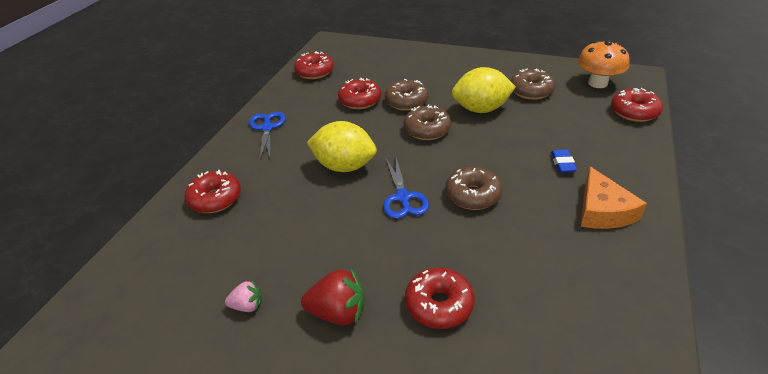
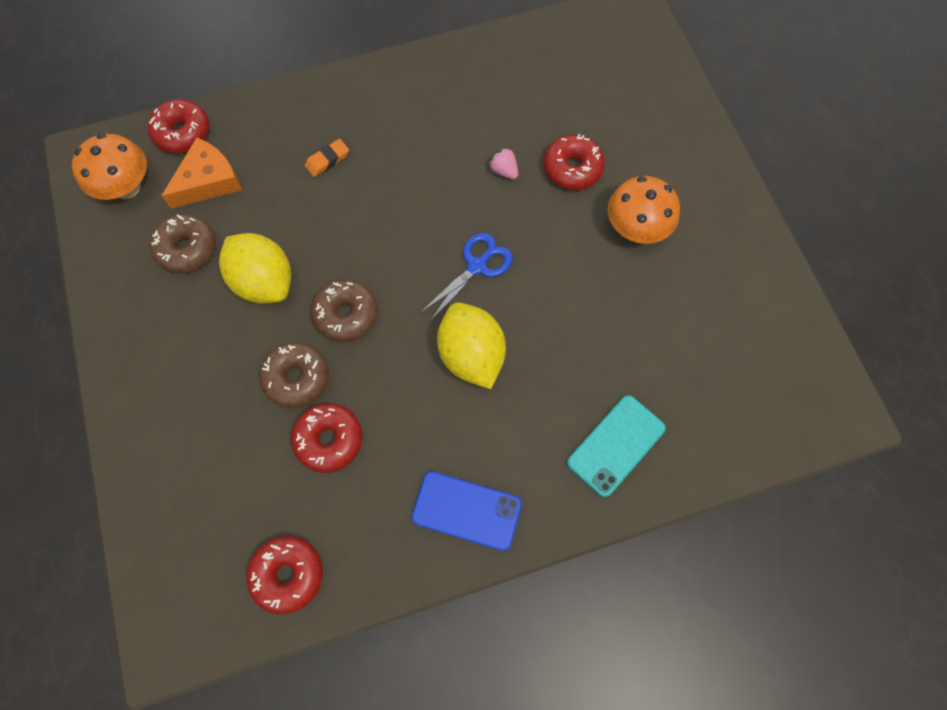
camera: 130 degrees left, 30 degrees up
red donut [185,170,241,213] -> turquoise phone [567,395,666,497]
pink strawberry [225,281,262,312] -> pink strawberry moved to [488,147,518,179]
blue scissors [249,112,286,159] -> blue phone [412,471,522,551]
red strawberry [301,268,364,325] -> orange mushroom [608,176,680,244]
brown donut [446,167,502,210] -> none
blue eraser [551,149,577,173] -> orange eraser [305,139,349,177]
orange cheese [581,167,647,229] -> orange cheese moved to [161,138,242,209]

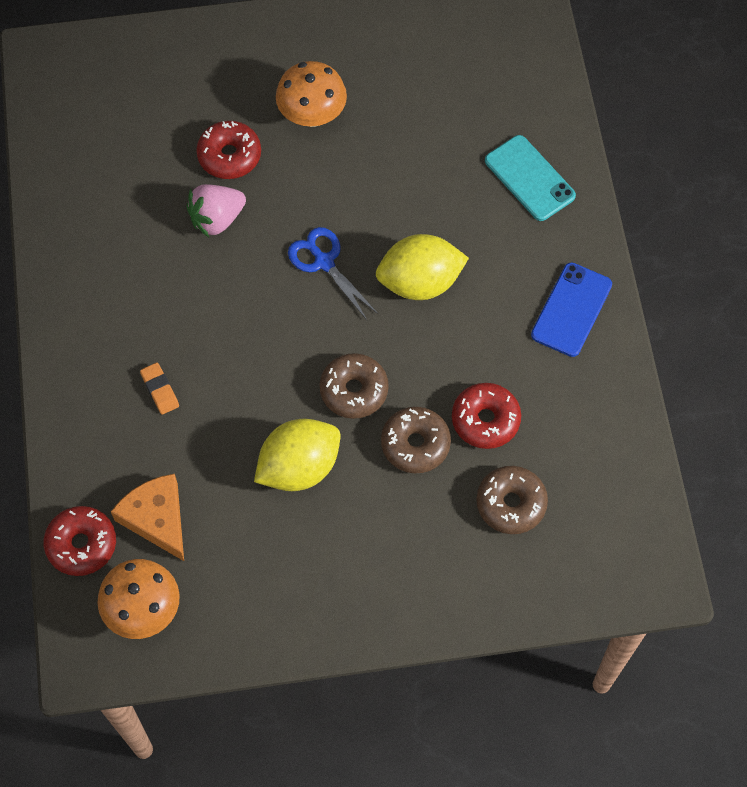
camera: 80 degrees left, 5 degrees down
brown donut [150,214,216,273] -> brown donut moved to [476,466,548,534]
red donut [246,536,323,614] -> none
pink strawberry [488,147,518,179] -> pink strawberry [186,184,246,237], size x1.73

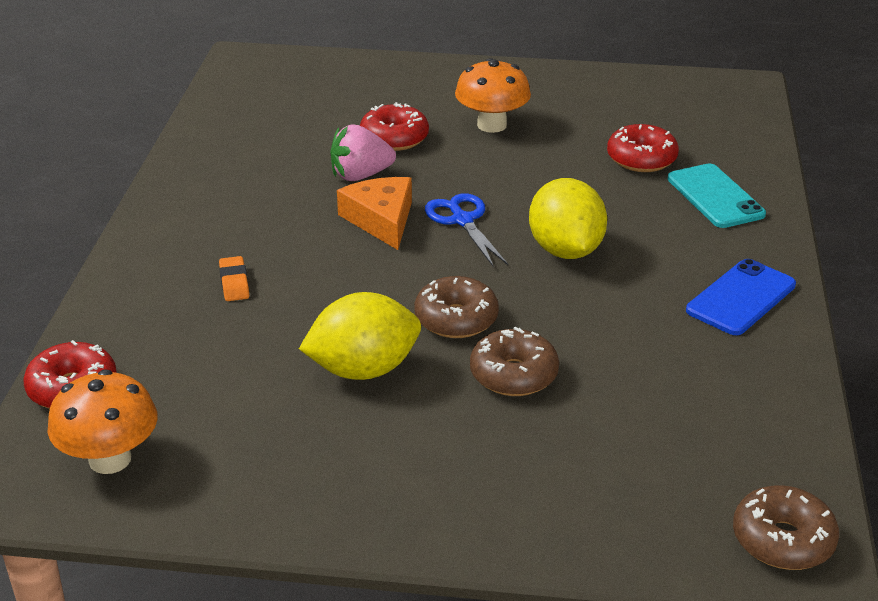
camera: 15 degrees right, 30 degrees down
orange cheese [111,474,184,561] -> orange cheese moved to [337,177,412,250]
yellow lemon [376,234,469,300] -> yellow lemon turned 75 degrees clockwise [529,178,607,259]
red donut [452,383,521,449] -> red donut moved to [607,124,679,172]
brown donut [476,466,548,534] -> brown donut moved to [733,485,839,570]

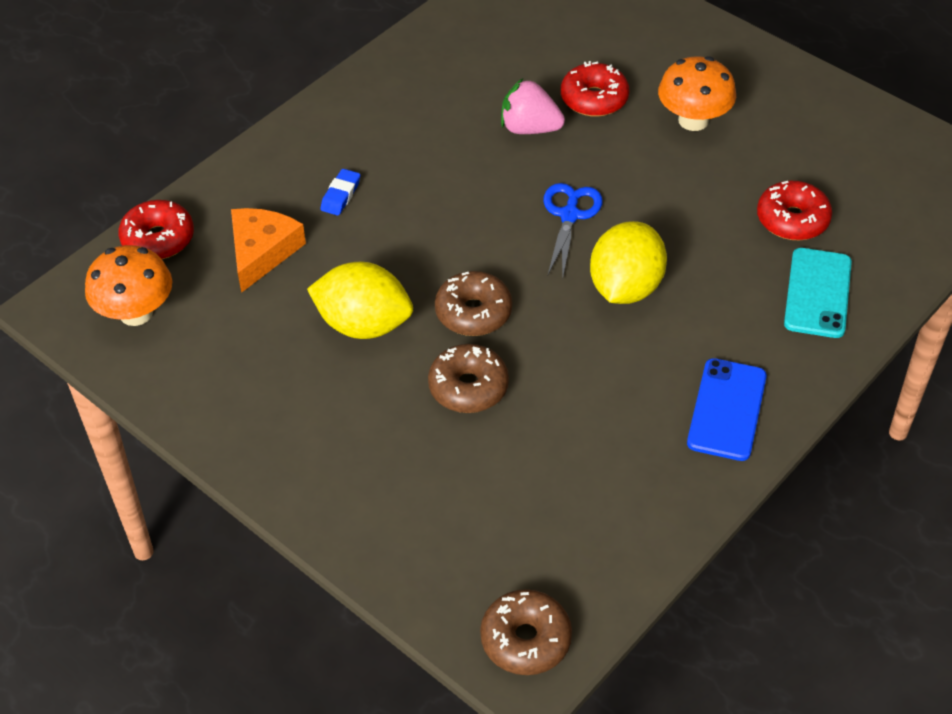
camera: 35 degrees right, 15 degrees up
orange eraser [219,256,249,301] -> blue eraser [320,169,360,216]
orange cheese [337,177,412,250] -> orange cheese moved to [231,208,306,293]
blue phone [686,259,796,335] -> blue phone turned 60 degrees counterclockwise [687,358,767,461]

